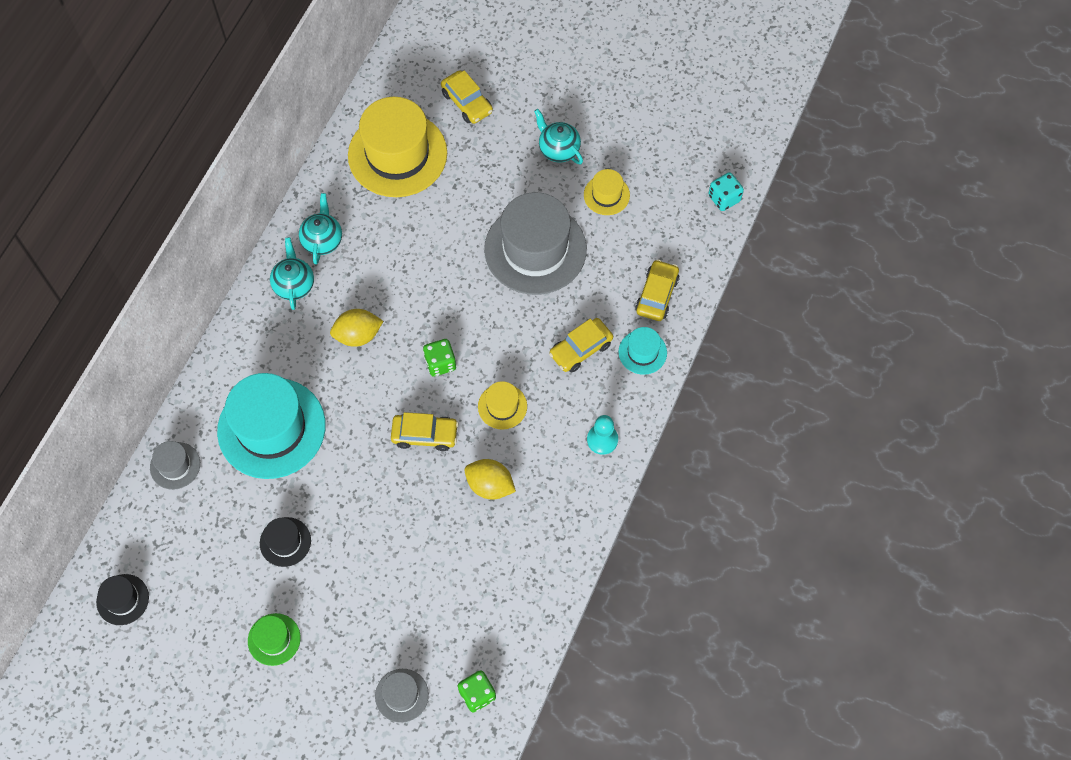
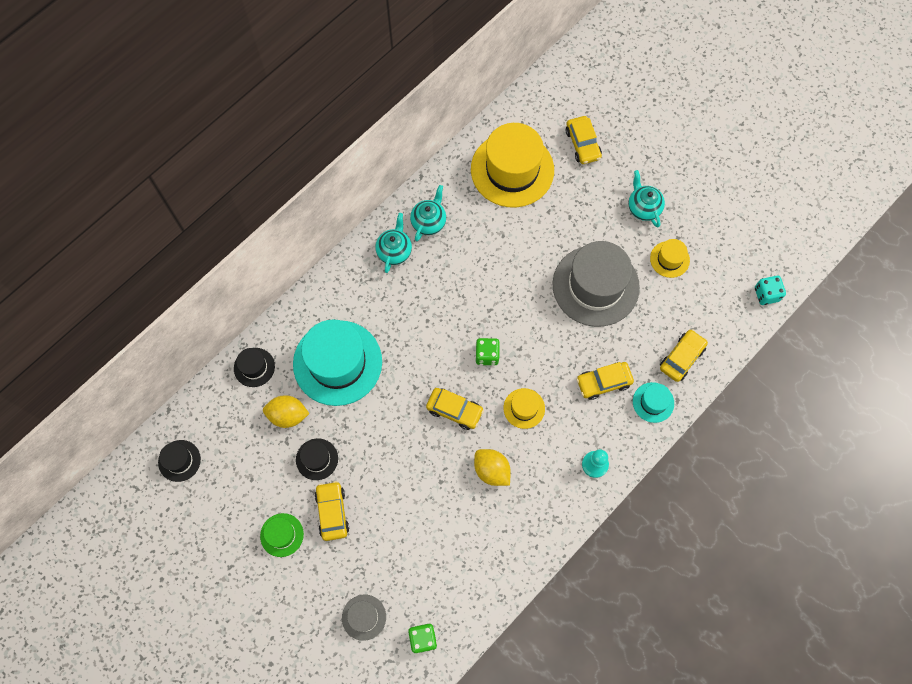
camera: 20 degrees right, 5 degrees up
grey hat [150,441,200,490] -> black hat [234,348,275,387]
yellow lemon [330,309,383,347] -> yellow lemon moved to [263,395,310,428]
none -> yellow car [315,481,349,541]

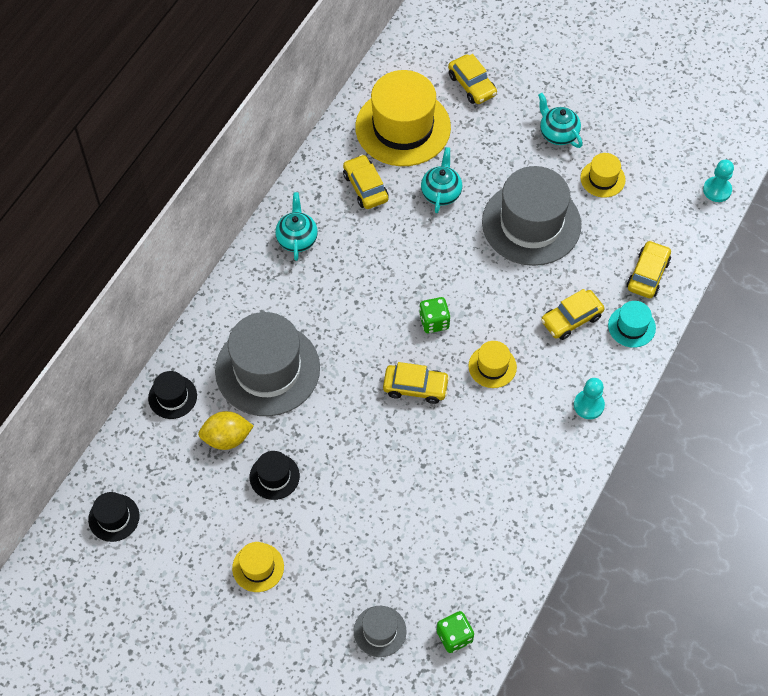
camera: 15 degrees left, 10 degrees down
green hat [260,513,304,557] -> yellow hat [232,542,284,592]
turquoise hat [293,319,382,406] -> grey hat [215,312,320,416]
yellow car [315,481,349,541] -> yellow car moved to [343,155,389,209]
turquoise teapot [410,185,446,241] -> turquoise teapot moved to [421,147,462,213]
yellow lemon [474,449,511,486] -> none
turquoise dice [755,276,786,305] -> turquoise pawn [703,160,734,202]

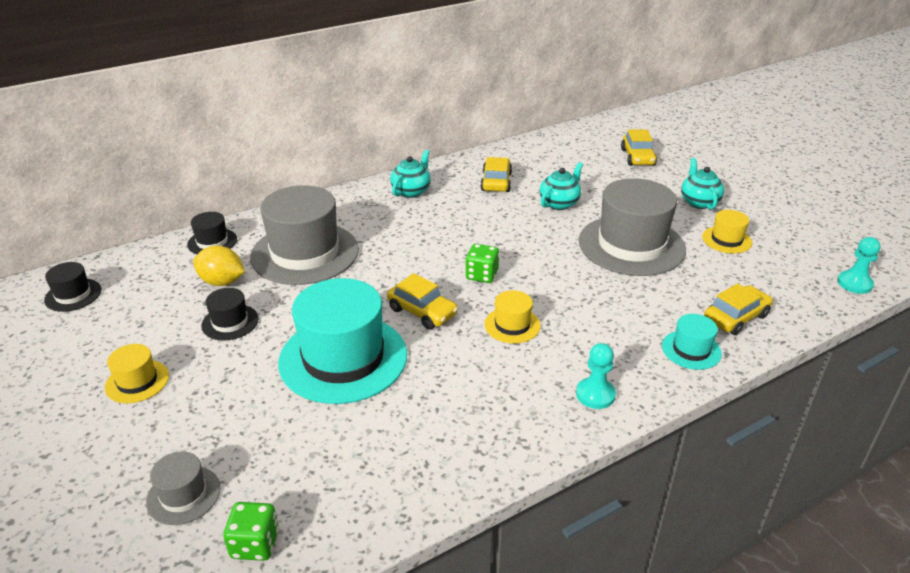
camera: 30 degrees right, 25 degrees down
yellow hat [355,70,451,166] -> none
yellow car [541,289,605,340] -> none
none -> turquoise hat [278,278,407,404]

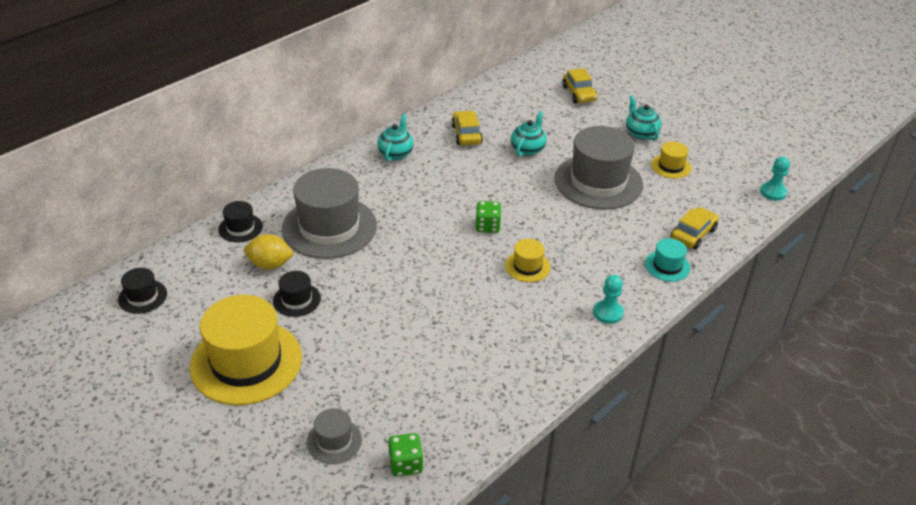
camera: 15 degrees left, 5 degrees up
yellow hat [105,344,169,403] -> yellow hat [190,295,302,405], size x2.17
turquoise hat [278,278,407,404] -> none
yellow car [387,273,458,329] -> none

